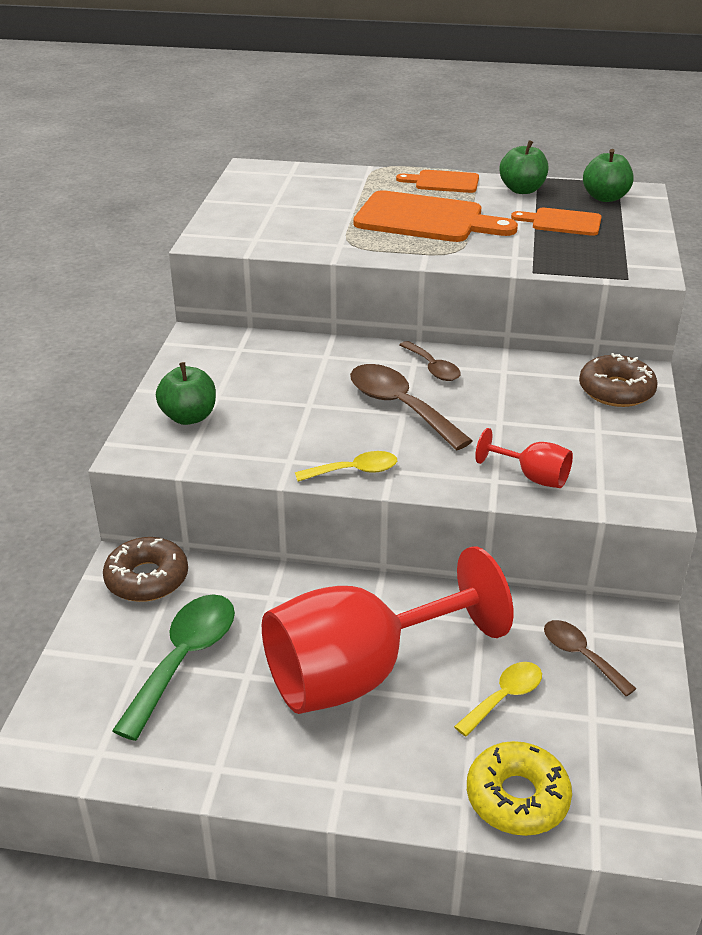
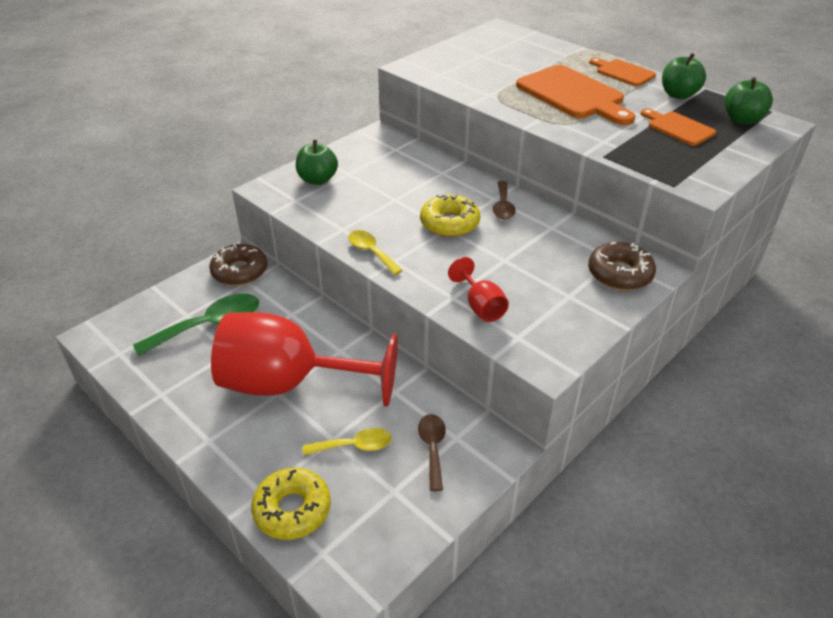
camera: 35 degrees right, 5 degrees up
yellow spoon [295,451,397,482] -> yellow spoon turned 150 degrees counterclockwise [348,230,403,275]
brown spoon [350,364,473,450] -> yellow donut [420,193,480,237]

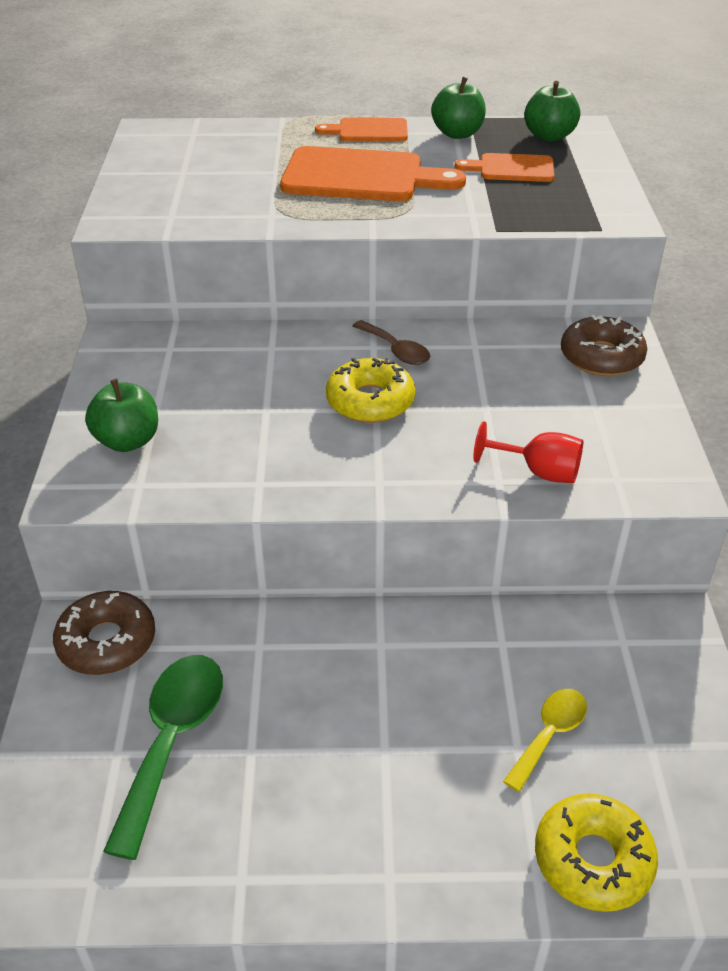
camera: 45 degrees left, 0 degrees up
red goblet [211,312,398,407] -> none
yellow spoon [348,230,403,275] -> none
brown spoon [418,414,446,491] -> none

